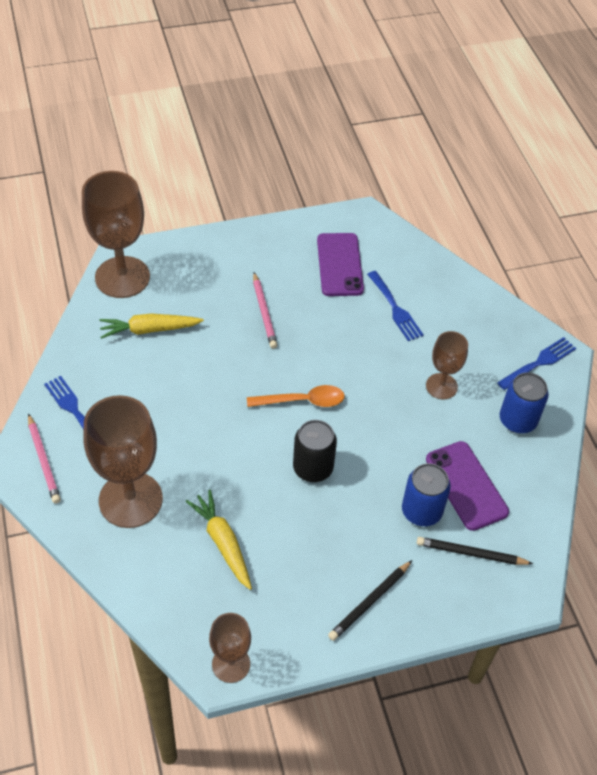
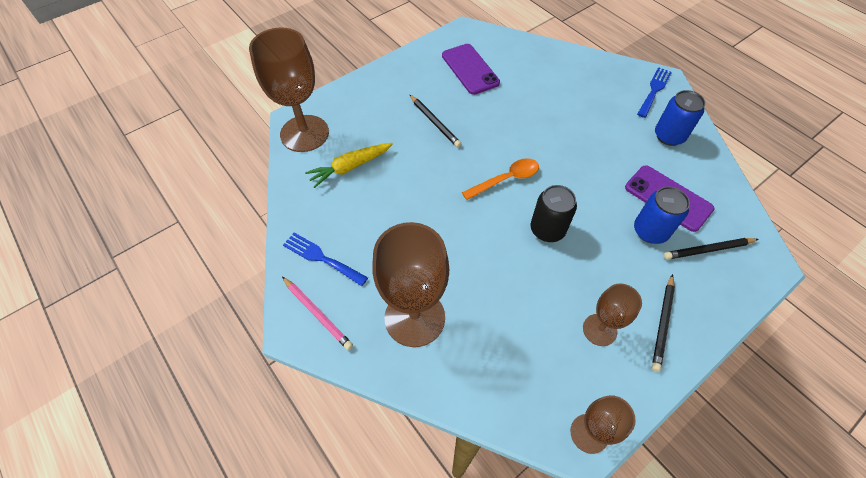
camera: 20 degrees left, 5 degrees up
yellow carrot [186,490,252,590] -> none
pink pencil [253,272,277,349] -> black pencil [410,95,461,147]
blue fork [367,271,424,341] -> none
brown goblet [426,331,468,400] -> brown goblet moved to [583,283,642,346]

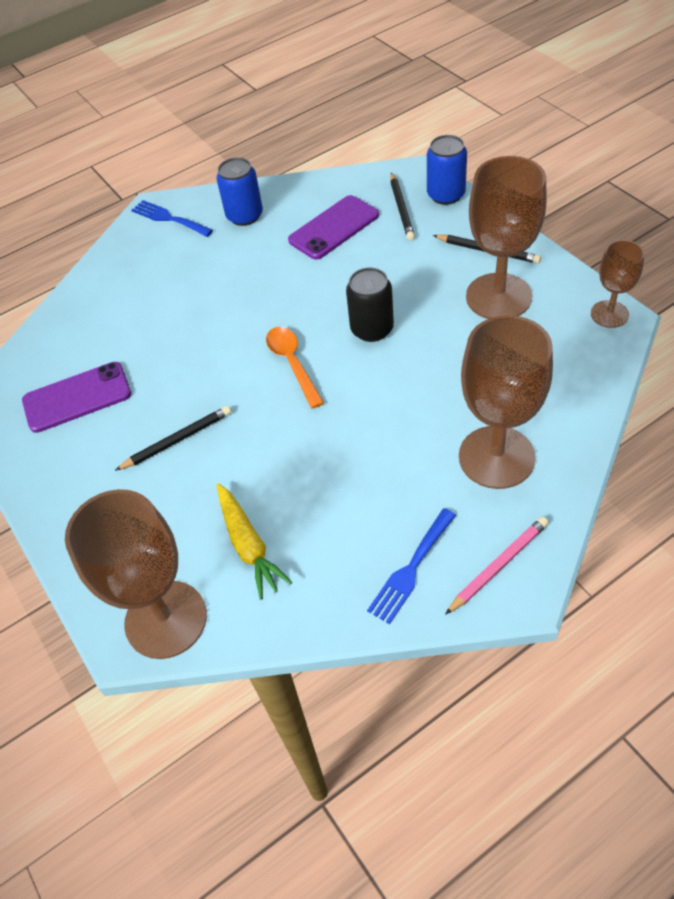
camera: 80 degrees left, 5 degrees down
brown goblet [583,283,642,346] -> brown goblet [466,156,547,319], size x1.82
blue can [634,186,690,244] -> blue can moved to [427,135,467,205]

